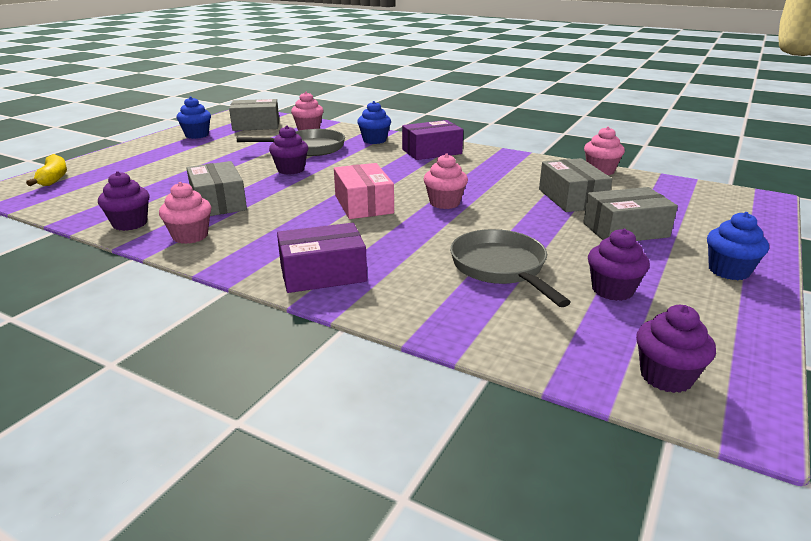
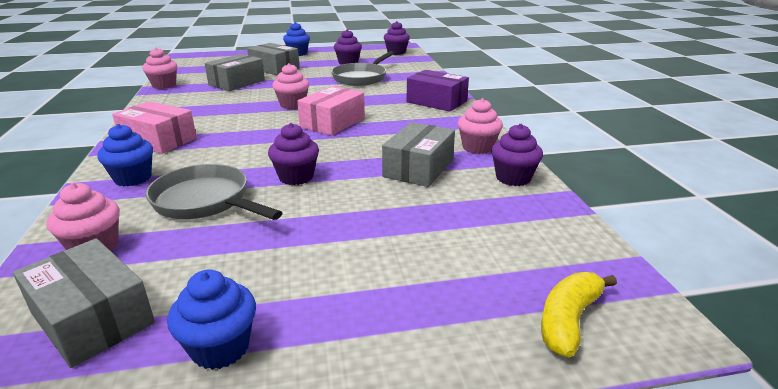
camera: 130 degrees left, 0 degrees up
purple box [402,120,463,160] -> pink box [112,101,197,154]

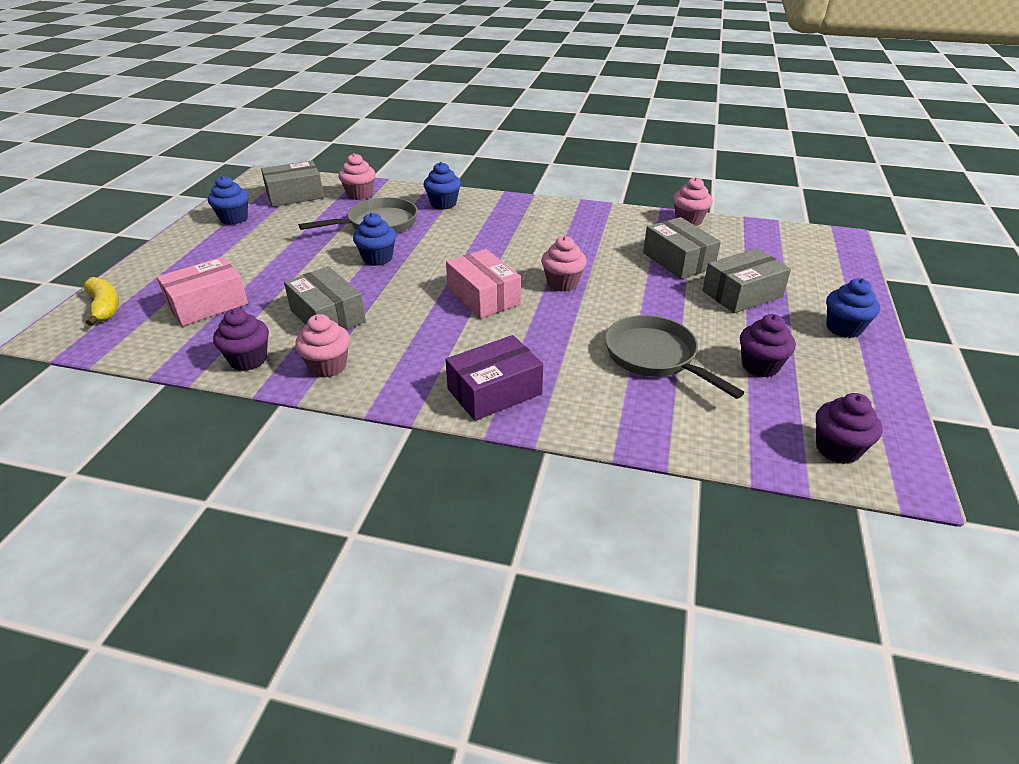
camera: 115 degrees right, 10 degrees up
pink box [112,101,197,154] -> pink box moved to [157,257,248,326]
purple cupcake [268,123,319,185] -> blue cupcake [353,213,396,266]

